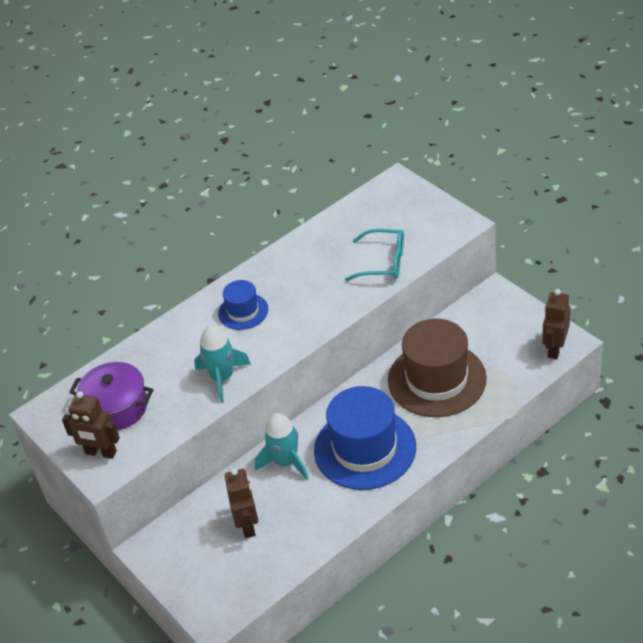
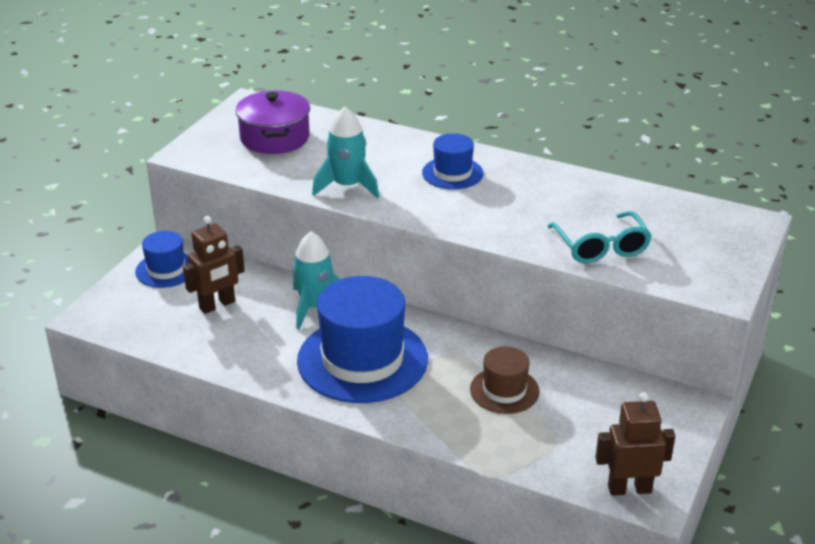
camera: 60 degrees right, 10 degrees down
brown robot [62,391,120,459] -> none
brown hat [388,319,487,417] -> brown hat [470,346,540,414], size x0.51
none -> blue hat [135,231,188,288]

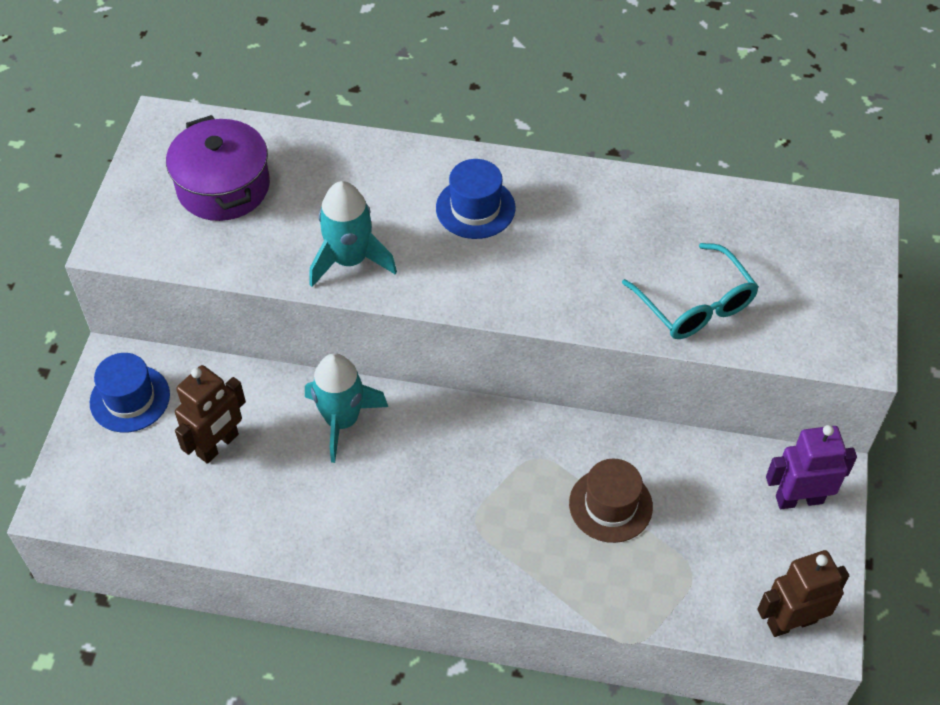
camera: 15 degrees left, 20 degrees up
blue hat [297,276,428,403] -> none
none -> purple robot [766,425,857,509]

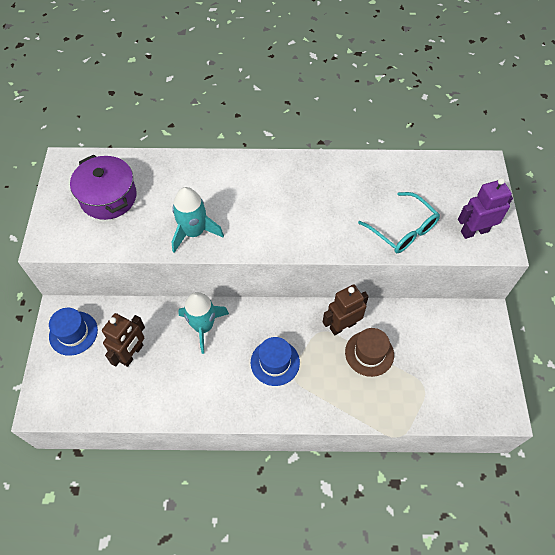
camera: 10 degrees left, 5 degrees up
blue hat [436,159,516,239] -> blue hat moved to [251,337,300,386]
brown robot [758,550,849,637] -> brown robot moved to [323,284,369,335]
purple robot [766,425,857,509] -> purple robot moved to [458,178,513,239]

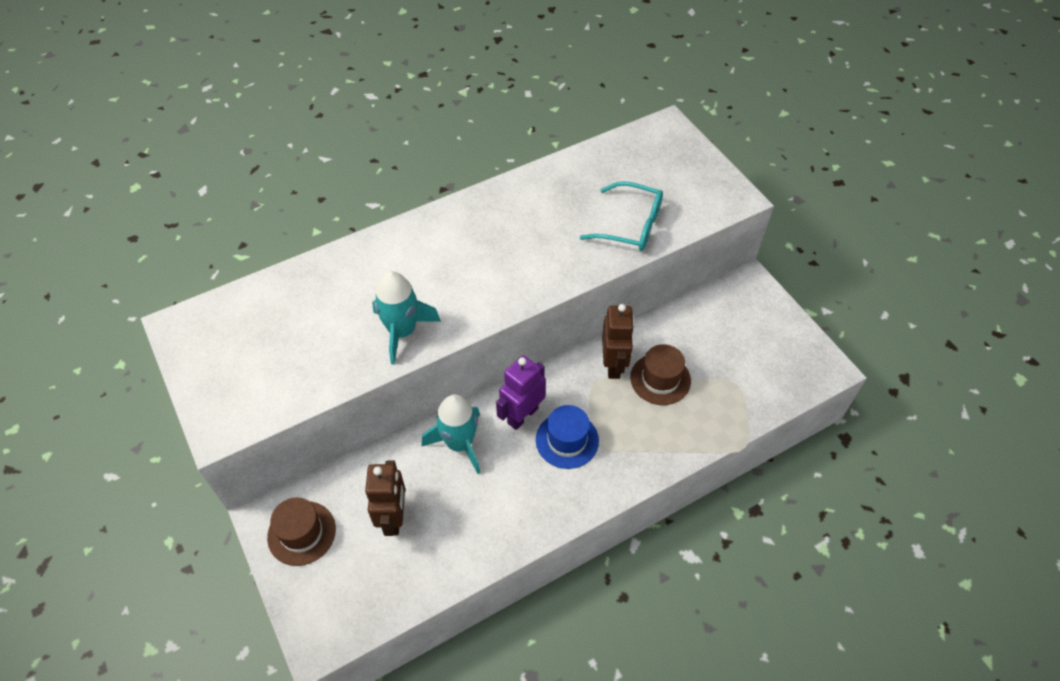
camera: 30 degrees left, 5 degrees down
blue hat [49,308,98,356] -> brown hat [267,497,336,566]
purple pot [70,155,137,220] -> none
brown robot [323,284,369,335] -> brown robot turned 150 degrees clockwise [602,304,634,379]
purple robot [458,178,513,239] -> purple robot moved to [496,355,546,430]

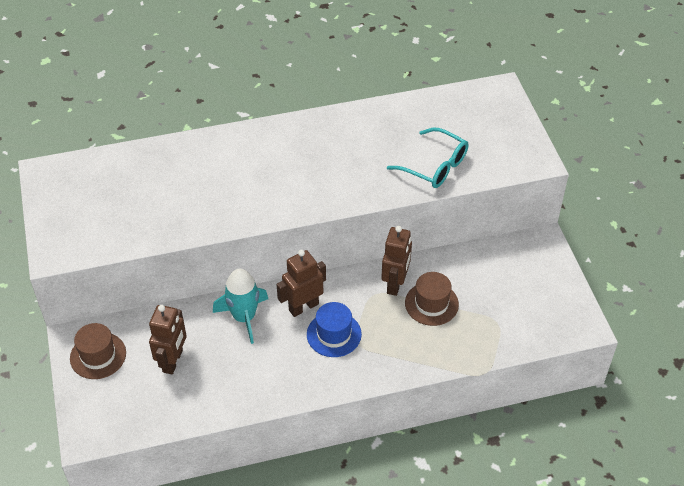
camera: 15 degrees right, 5 degrees down
turquoise rocket [372,271,441,365] -> none
purple robot [496,355,546,430] -> brown robot [277,250,326,317]

